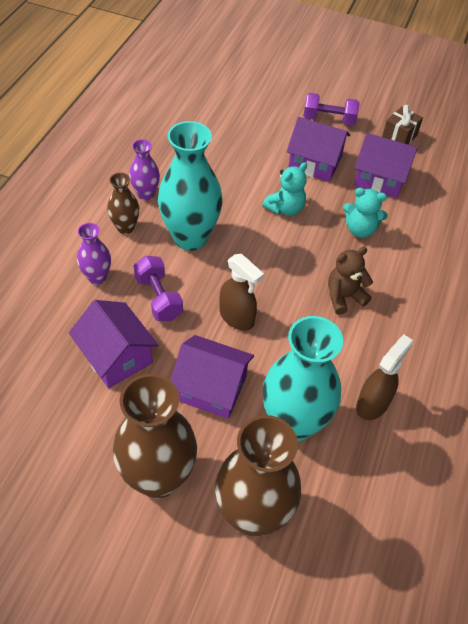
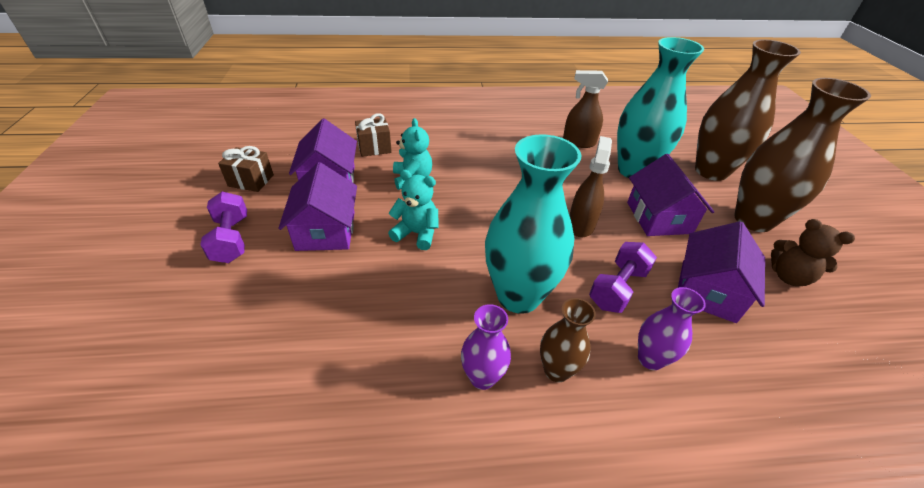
camera: 115 degrees left, 10 degrees down
brown teddy bear [328,247,373,315] -> brown teddy bear moved to [771,219,855,286]
none -> brown gift [355,113,392,157]

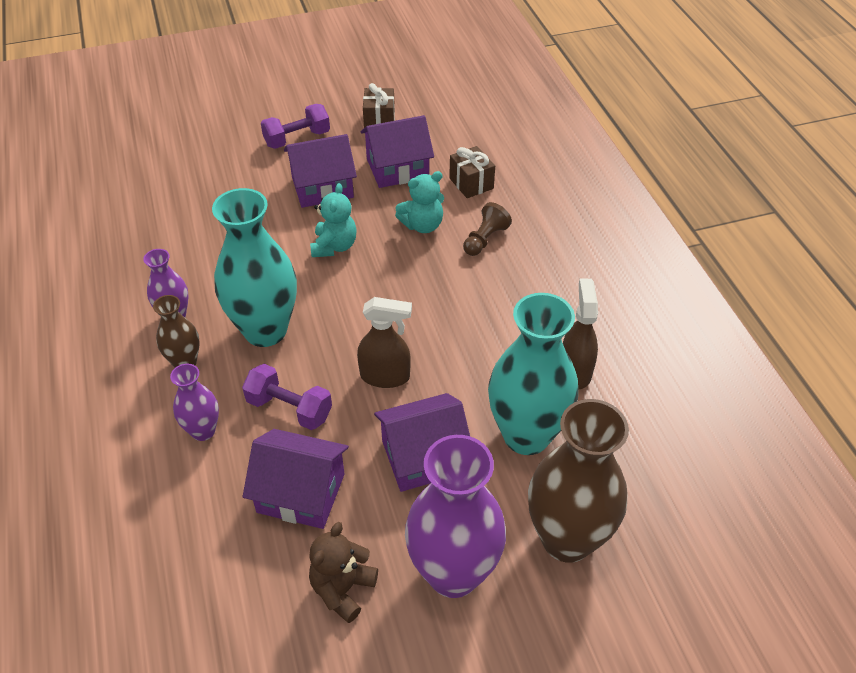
camera: 80 degrees right, 5 degrees up
brown vase [734,78,871,232] -> purple vase [405,435,506,598]
none -> brown pawn [463,202,512,256]

